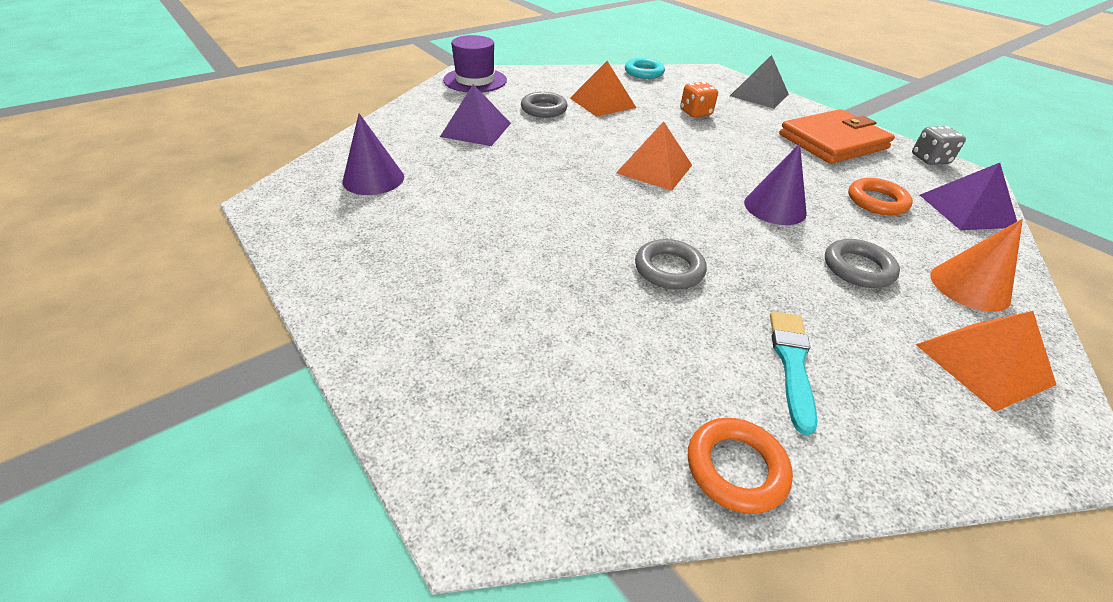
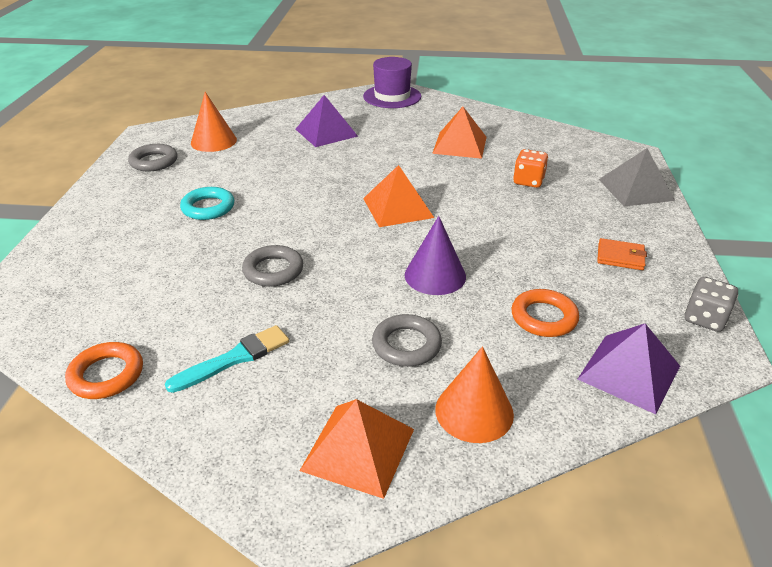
camera: 45 degrees right, 5 degrees down
purple cone [343,113,404,195] -> orange cone [191,92,237,152]
grey ring [521,92,568,118] -> grey ring moved to [128,144,177,171]
turquoise ring [625,58,665,79] -> turquoise ring moved to [180,187,234,220]
orange wallet [779,109,895,164] -> orange wallet [597,238,647,270], size x0.44

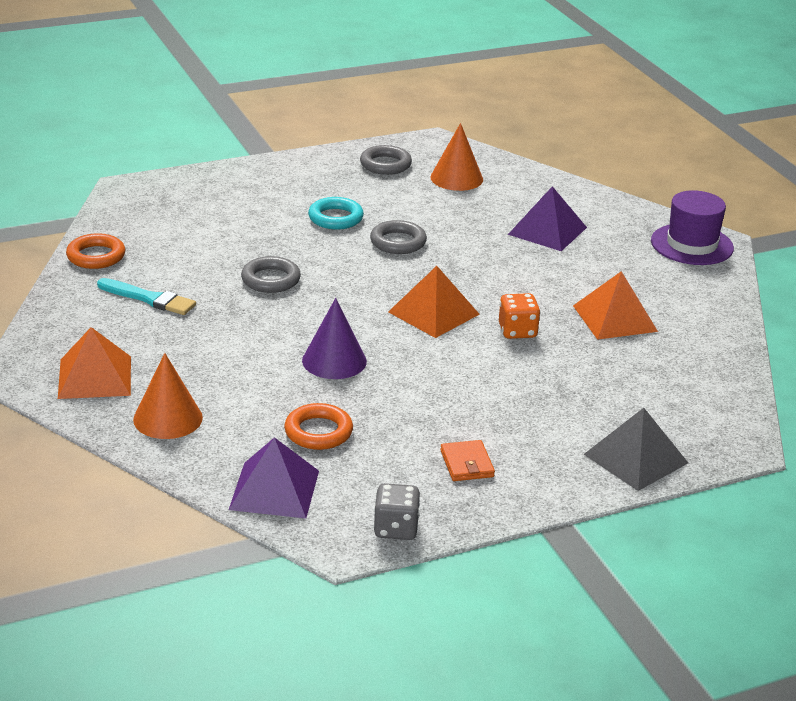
camera: 60 degrees right, 5 degrees down
grey ring [372,314,442,367] -> grey ring moved to [370,220,427,254]
orange dice [513,149,548,188] -> orange dice moved to [499,293,540,339]

